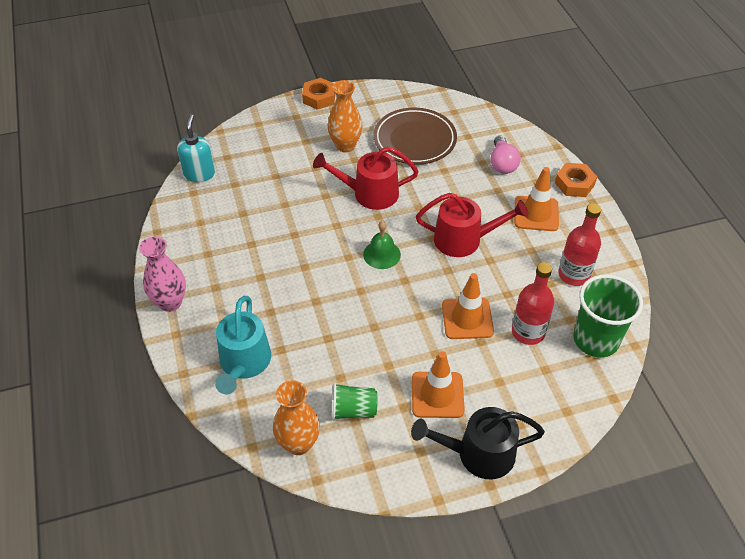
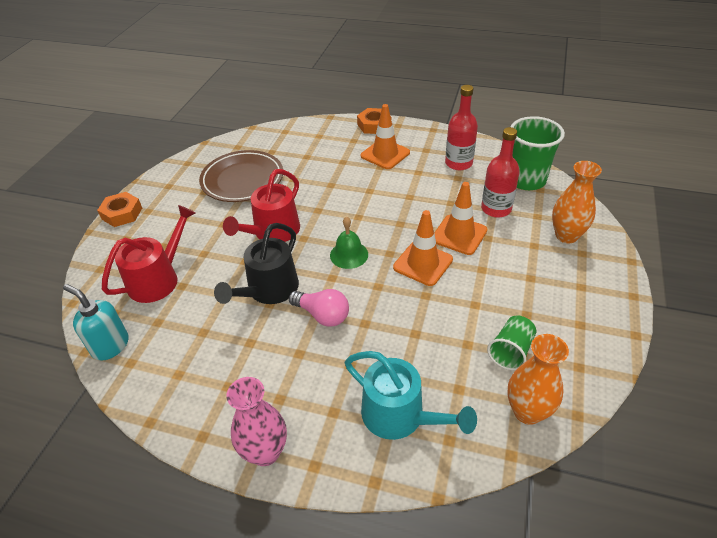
camera: 55 degrees left, 5 degrees down
orange vase [328,80,363,152] -> orange vase moved to [552,161,602,243]
black watering can [411,407,545,479] -> black watering can moved to [214,223,299,304]
orange traffic cone [412,351,465,418] -> orange traffic cone moved to [393,210,453,286]
red watering can [416,193,528,257] -> red watering can moved to [102,205,195,303]
pink light bulb [490,135,521,174] -> pink light bulb moved to [289,289,349,327]

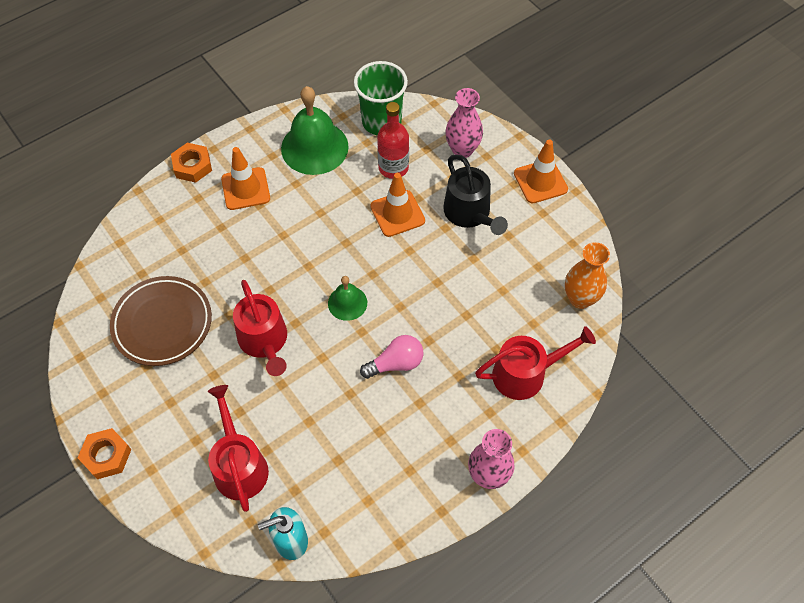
camera: 55 degrees left, 15 degrees up
black watering can [214,223,299,304] -> black watering can moved to [443,154,508,235]
turquoise watering can [345,351,477,440] -> red watering can [475,326,596,400]
orange traffic cone [393,210,453,286] -> orange traffic cone moved to [514,140,568,204]
red bottle [445,85,478,170] -> green bell [281,86,349,175]
green cup [487,315,536,370] -> none
orange vase [552,161,602,243] -> pink vase [445,88,483,158]

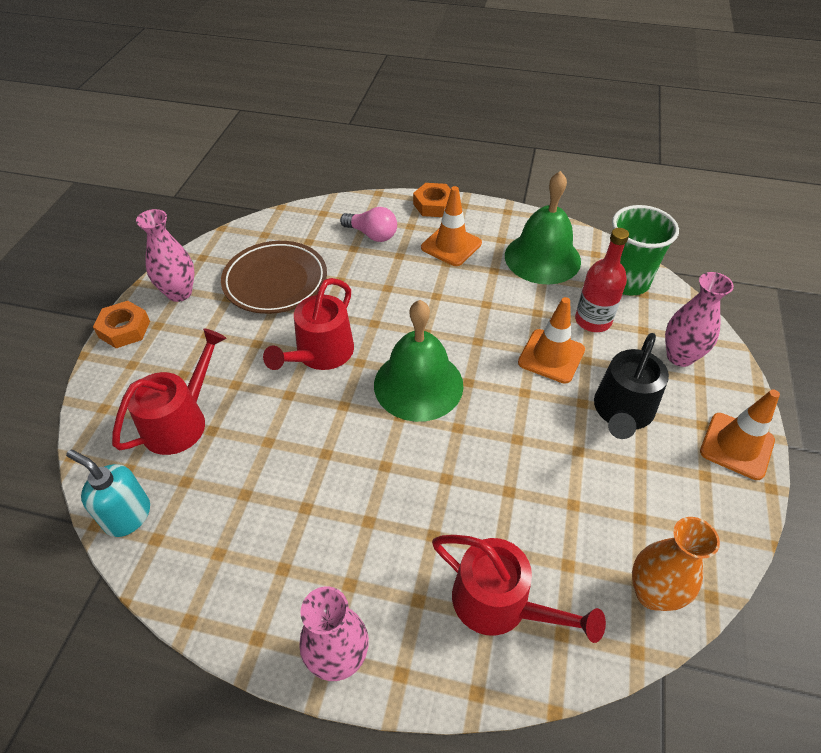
camera: 50 degrees right, 10 degrees down
green bell [328,276,367,321] -> green bell [374,300,464,422], size x1.88
pink light bulb [360,335,423,379] -> pink light bulb moved to [340,207,397,242]
none -> pink vase [136,209,195,302]

